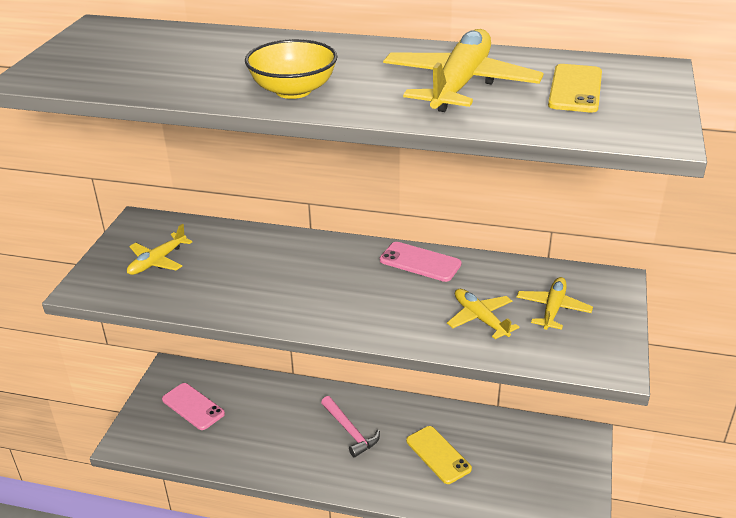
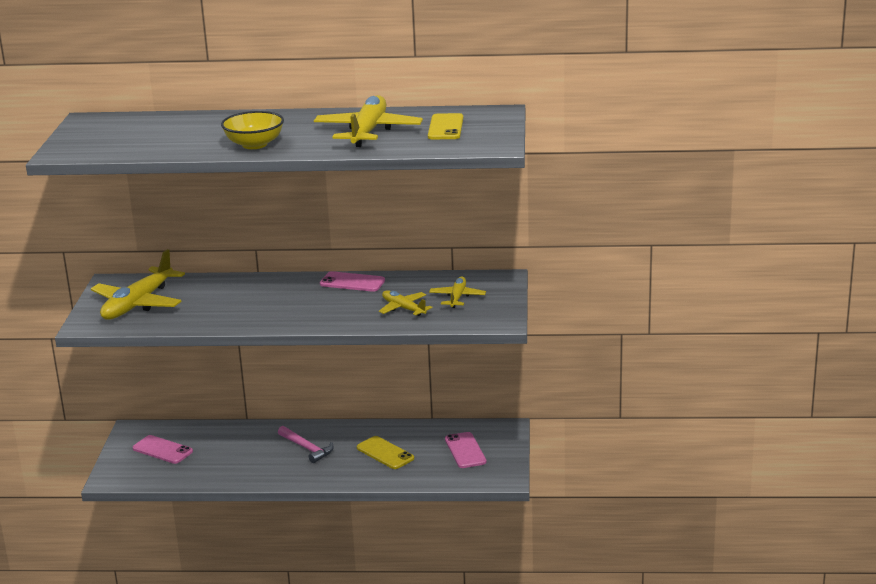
camera: 10 degrees left, 10 degrees down
yellow plane [127,224,192,275] -> yellow plane [91,249,185,320], size x1.82
none -> pink phone [445,432,486,468]

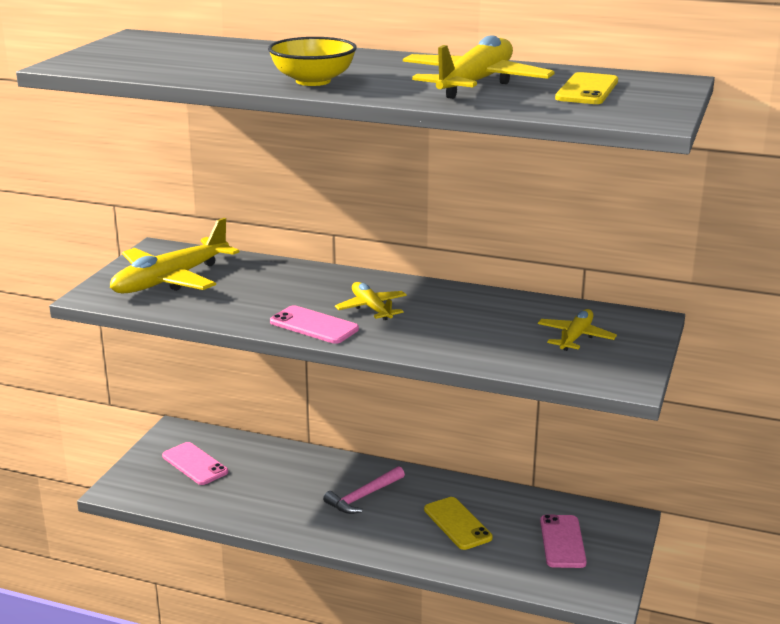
camera: 15 degrees right, 0 degrees up
pink hammer [278,426,334,463] -> pink hammer turned 75 degrees clockwise [323,466,405,514]
pink phone [320,271,385,292] -> pink phone moved to [270,305,359,344]
yellow plane [379,290,433,316] -> yellow plane moved to [335,282,407,320]

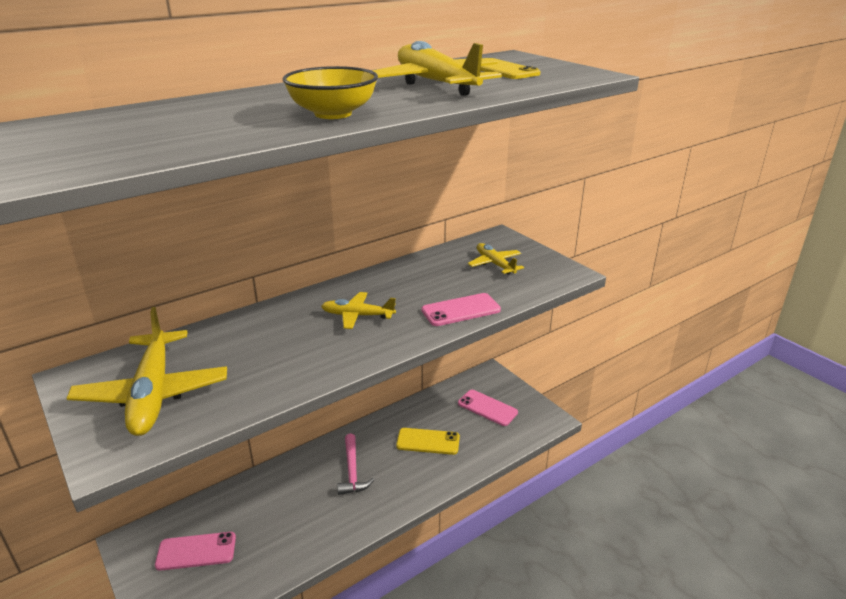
camera: 55 degrees left, 5 degrees up
pink phone [270,305,359,344] -> pink phone moved to [422,293,501,326]

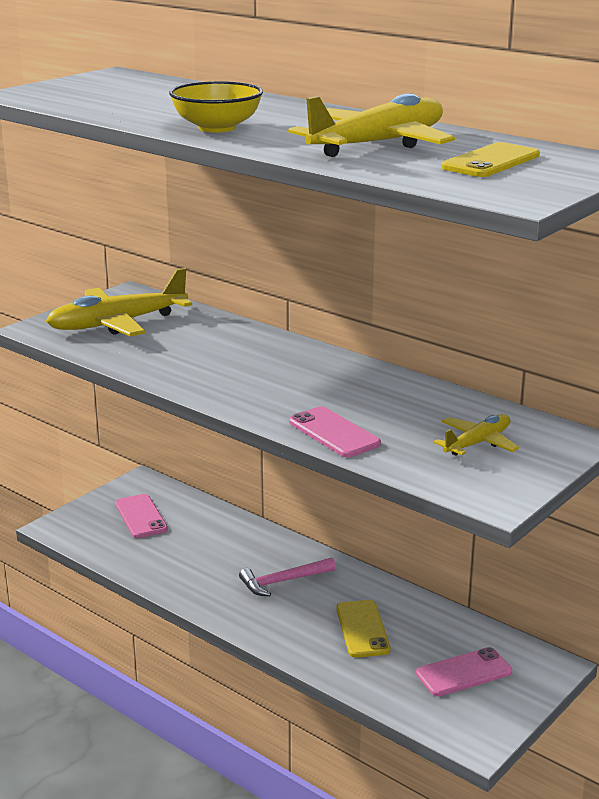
camera: 75 degrees right, 5 degrees down
yellow plane [321,292,396,329] -> none
pink phone [458,390,518,426] -> pink phone turned 45 degrees clockwise [416,647,512,696]

